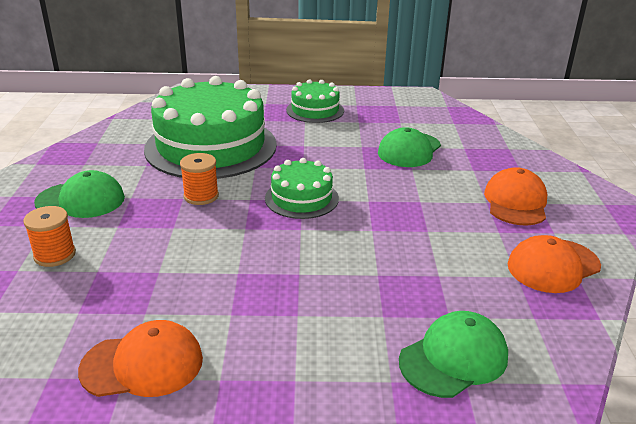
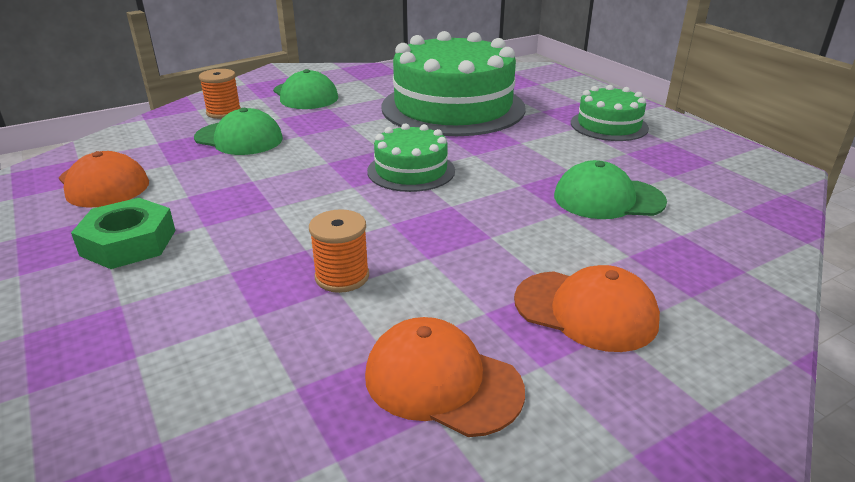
camera: 60 degrees right, 0 degrees up
orange spool [180,153,219,205] -> orange spool moved to [309,209,369,293]
green cap [399,311,508,398] -> green cap moved to [194,108,283,155]
orange cap [484,167,547,226] -> orange cap turned 45 degrees clockwise [514,265,660,352]
none -> green nut [71,198,176,269]

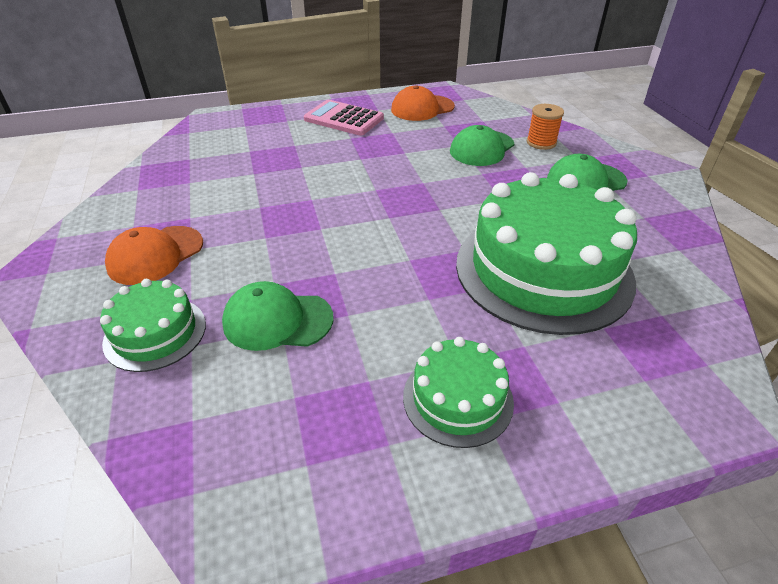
camera: 105 degrees right, 10 degrees up
green nut [71,198,176,269] -> pink calculator [304,100,384,136]
orange spool [309,209,369,293] -> none
orange cap [365,317,525,437] -> none
green cake [367,123,455,192] -> green cake moved to [100,279,206,372]
green cap [554,160,667,219] -> green cap turned 105 degrees counterclockwise [222,281,333,351]

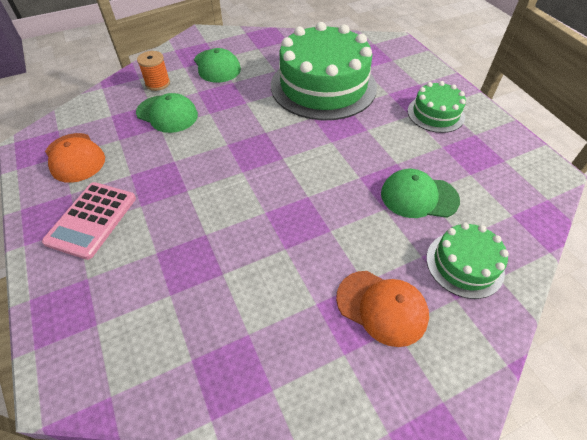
camera: 100 degrees left, 10 degrees up
green cap [222,281,333,351] -> green cap turned 105 degrees clockwise [381,169,460,218]

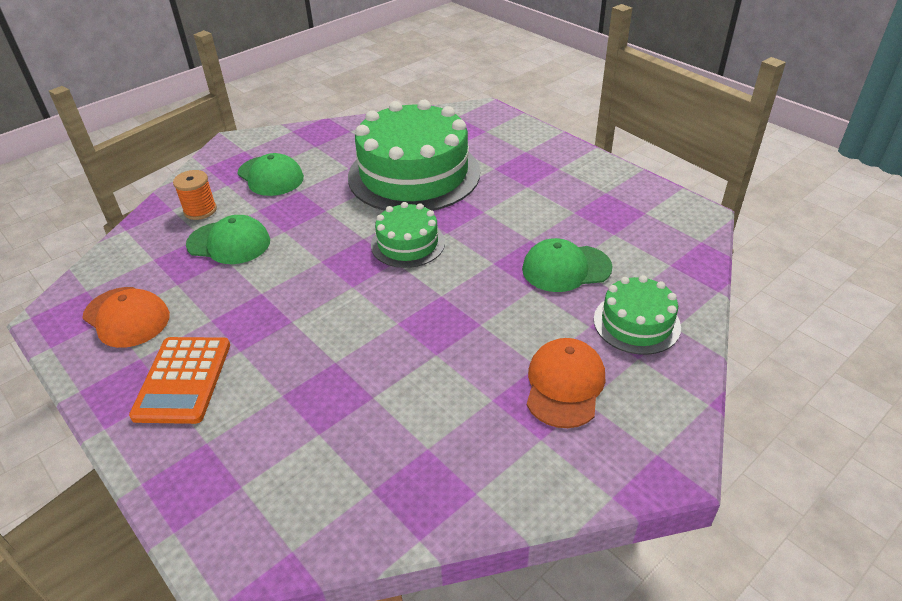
camera: 15 degrees left, 10 degrees down
pink calculator [42,182,136,260] -> orange calculator [129,337,230,424]
orange cap [336,271,429,347] -> orange cap turned 90 degrees counterclockwise [527,338,605,428]
green cake [408,81,466,133] -> green cake moved to [371,202,445,268]

